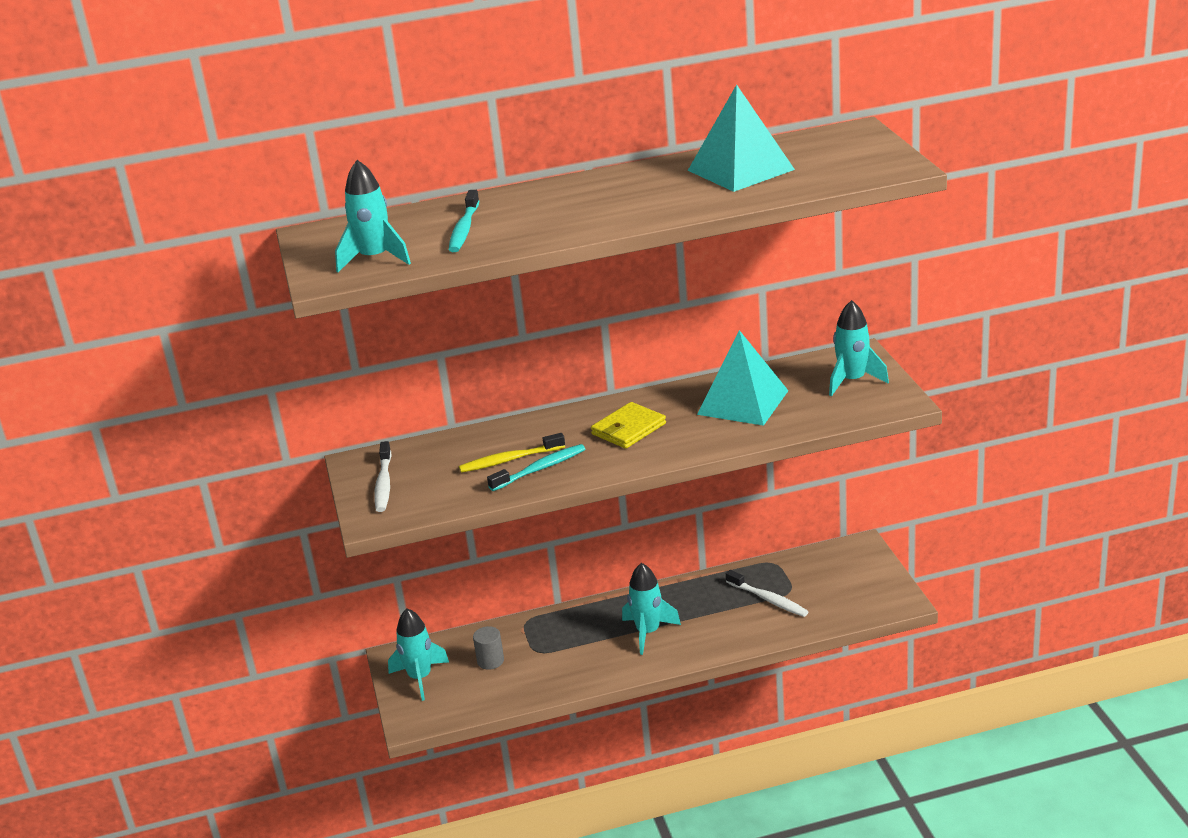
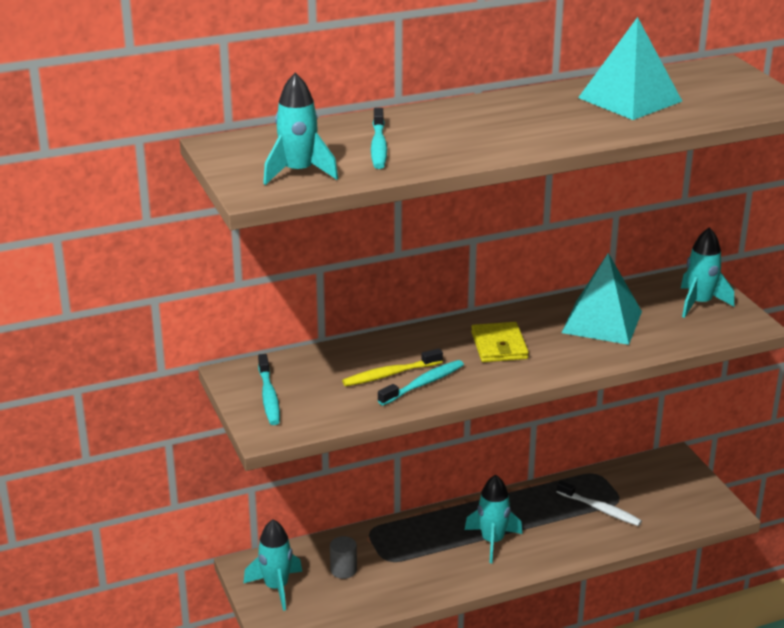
camera: 10 degrees left, 0 degrees up
white toothbrush [374,441,392,512] -> turquoise toothbrush [258,354,280,425]
yellow wallet [591,402,666,449] -> yellow wallet turned 45 degrees counterclockwise [471,322,529,362]

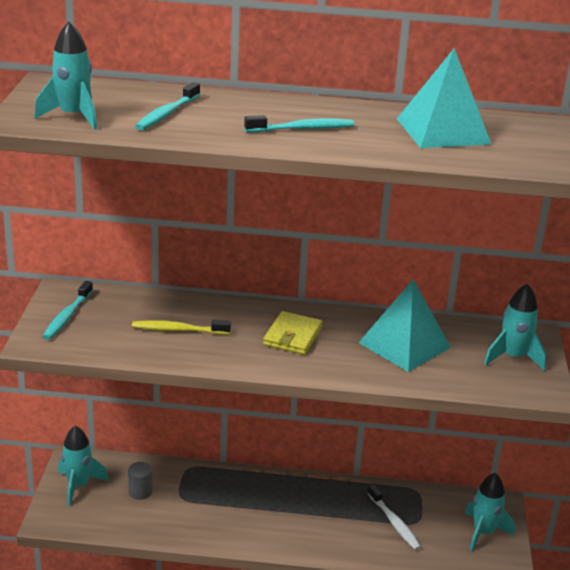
camera: 25 degrees right, 0 degrees up
turquoise toothbrush [378,360,464,406] -> turquoise toothbrush moved to [244,115,354,132]
turquoise rocket [465,475,522,563] -> turquoise rocket moved to [465,473,515,551]

